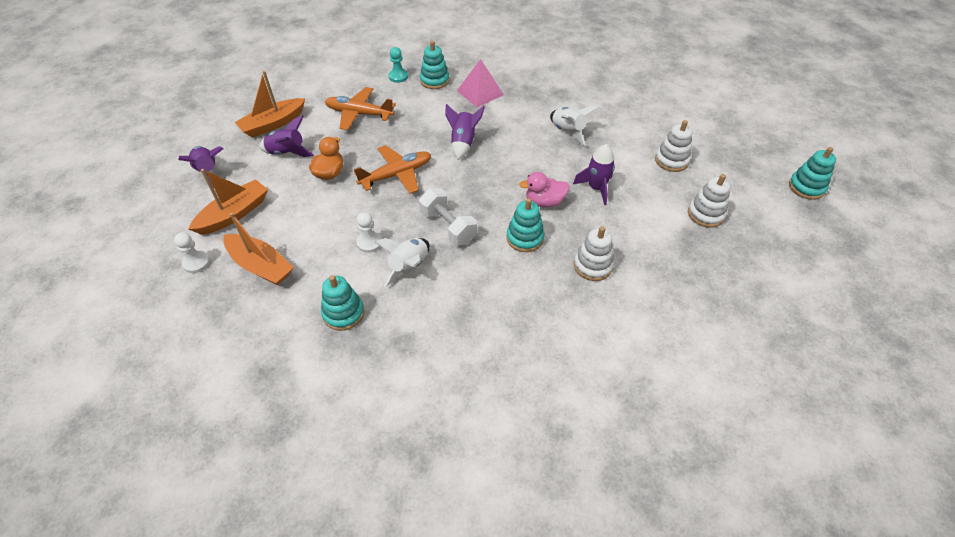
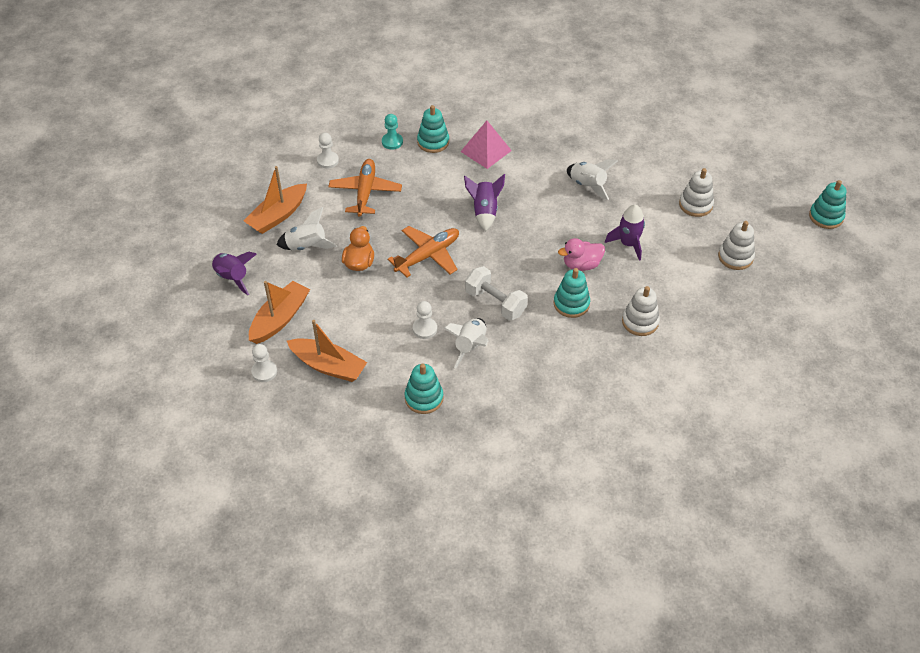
camera: 10 degrees left, 0 degrees up
purple rocket [259,115,314,157] -> white rocket [277,207,337,250]
orange plane [325,87,396,130] -> orange plane turned 90 degrees clockwise [328,159,402,217]
none -> white pawn [317,133,339,169]

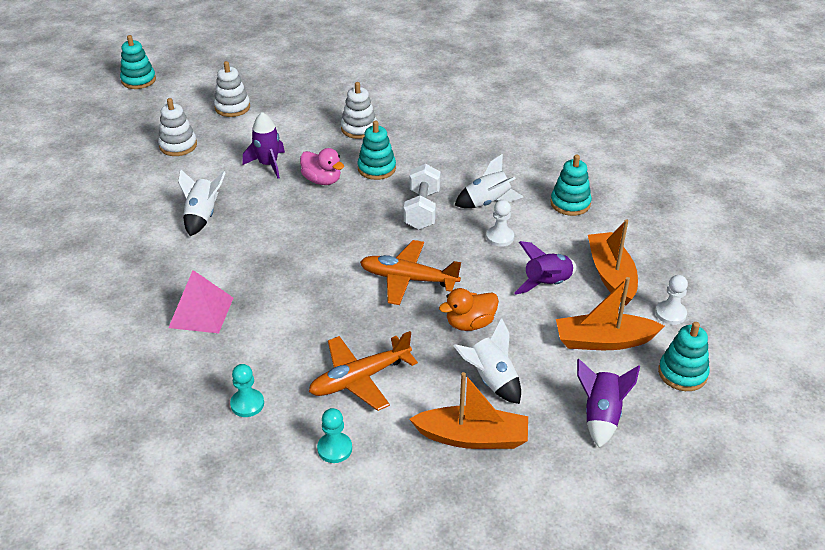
camera: 125 degrees left, 10 degrees down
white pawn [317,133,339,169] -> turquoise pawn [317,408,352,463]
turquoise stacking toy [417,105,449,153] -> turquoise stacking toy moved to [658,322,710,391]
purple rocket [464,174,505,232] -> purple rocket moved to [514,241,577,295]

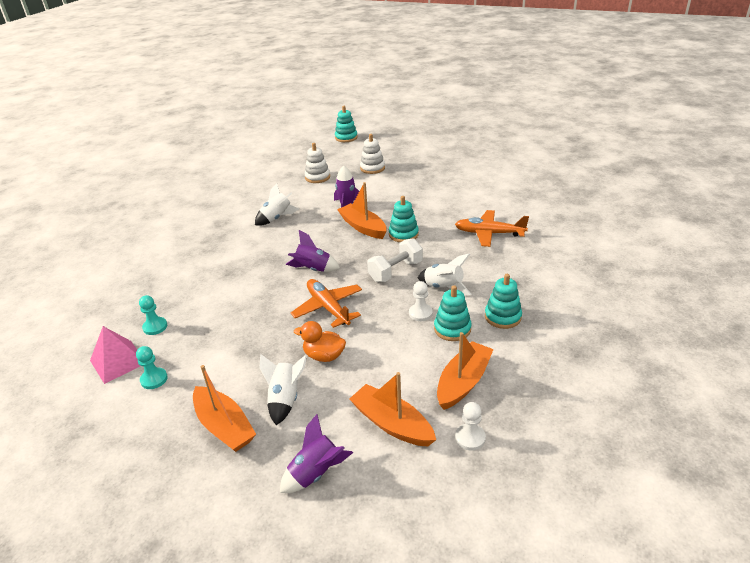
camera: 45 degrees right, 5 degrees down
pink pyramid [168,270,233,333] -> pink pyramid moved to [90,326,140,384]
pink duck [300,148,344,185] -> orange boat [337,182,387,239]
orange plane [309,331,418,411] -> orange plane moved to [455,210,529,247]
white stacking toy [341,82,377,139] -> none
purple rocket [514,241,577,295] -> purple rocket moved to [286,230,340,272]
turquoise stacking toy [658,322,710,391] -> turquoise stacking toy moved to [434,285,472,341]

